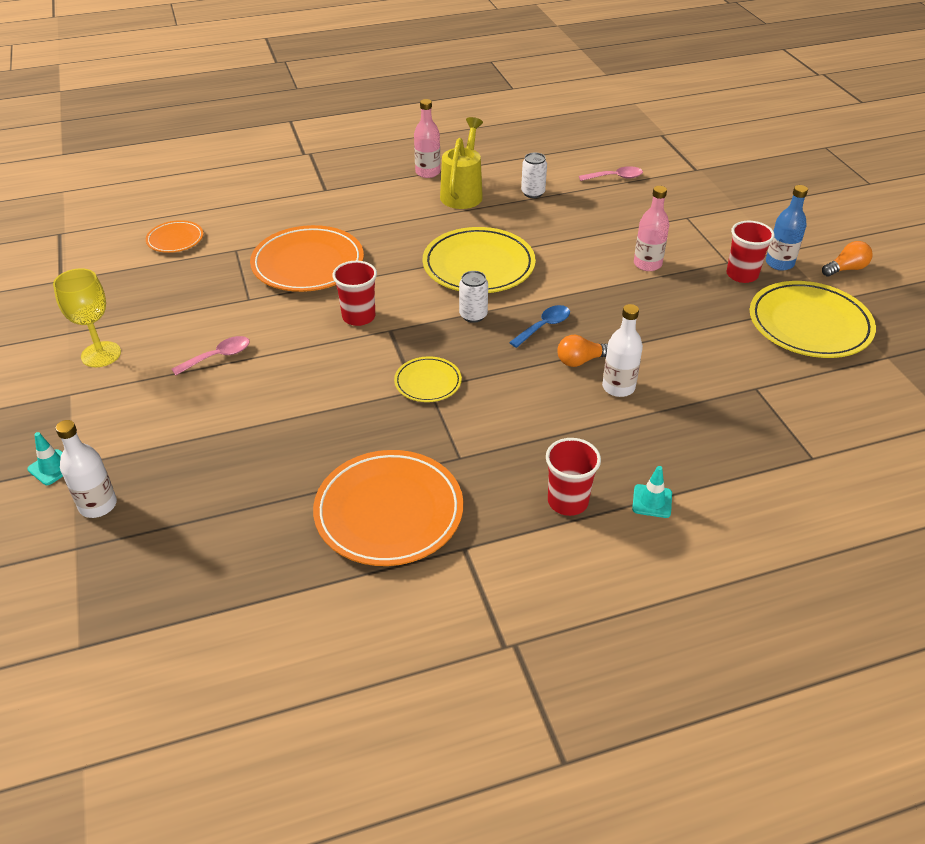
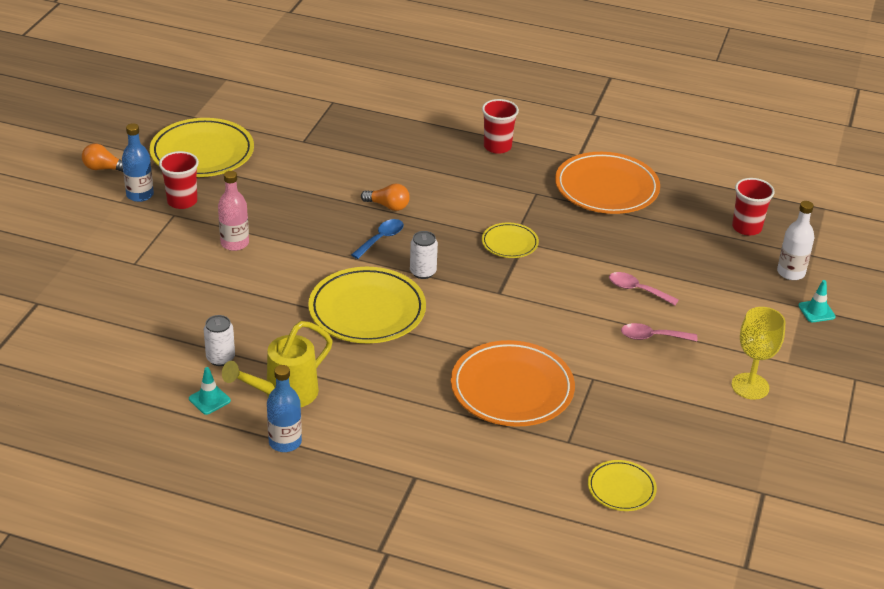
camera: 145 degrees left, 5 degrees down
orange plate [146,220,203,253] -> yellow plate [588,460,657,511]
red cup [332,261,377,326] -> red cup moved to [732,178,775,236]
pink bottle [414,99,440,178] -> blue bottle [267,365,302,452]
blue spoon [509,305,570,348] -> blue spoon turned 135 degrees clockwise [351,219,404,259]
pink spoon [579,166,643,181] -> pink spoon moved to [609,272,679,305]
white bottle [602,304,643,397] -> none
turquoise traffic cone [632,466,672,518] -> turquoise traffic cone moved to [189,367,231,415]

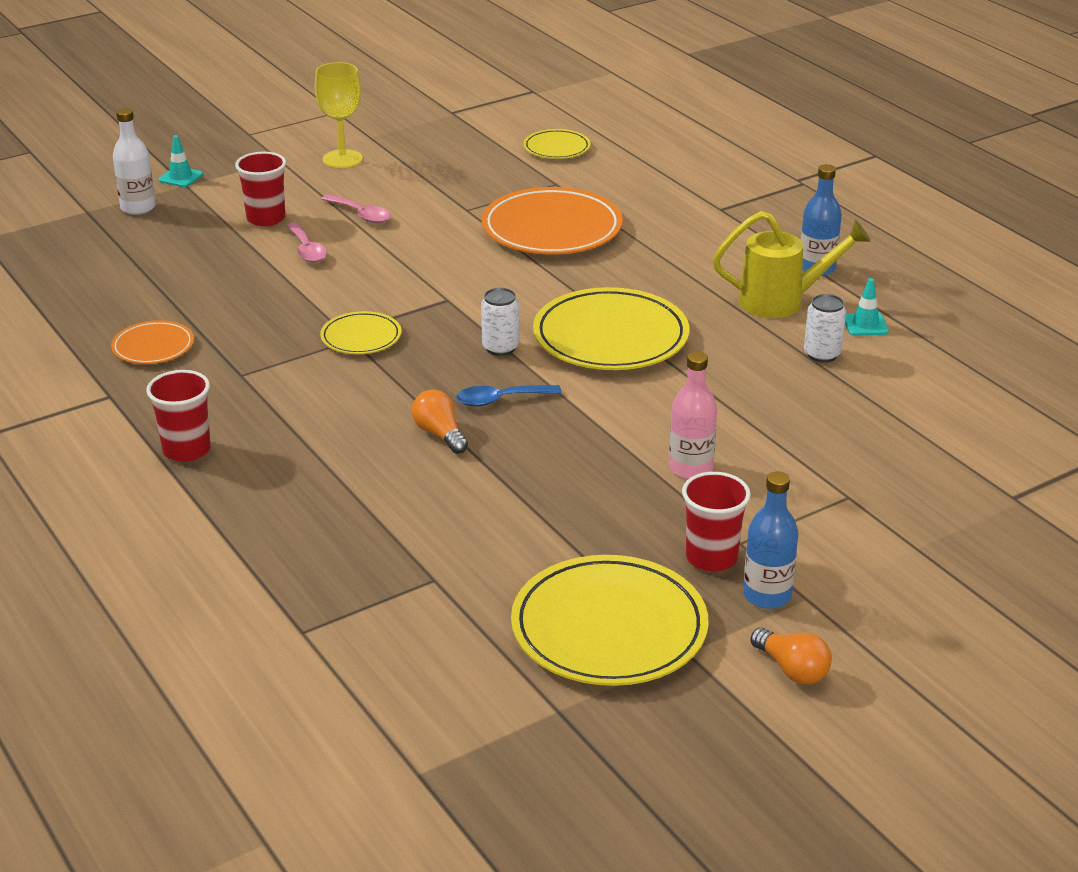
camera: 140 degrees left, 5 degrees down
orange plate [555,152,660,214] -> orange plate [111,320,194,364], size x0.52
red cup [732,178,775,236] -> red cup moved to [235,152,286,226]

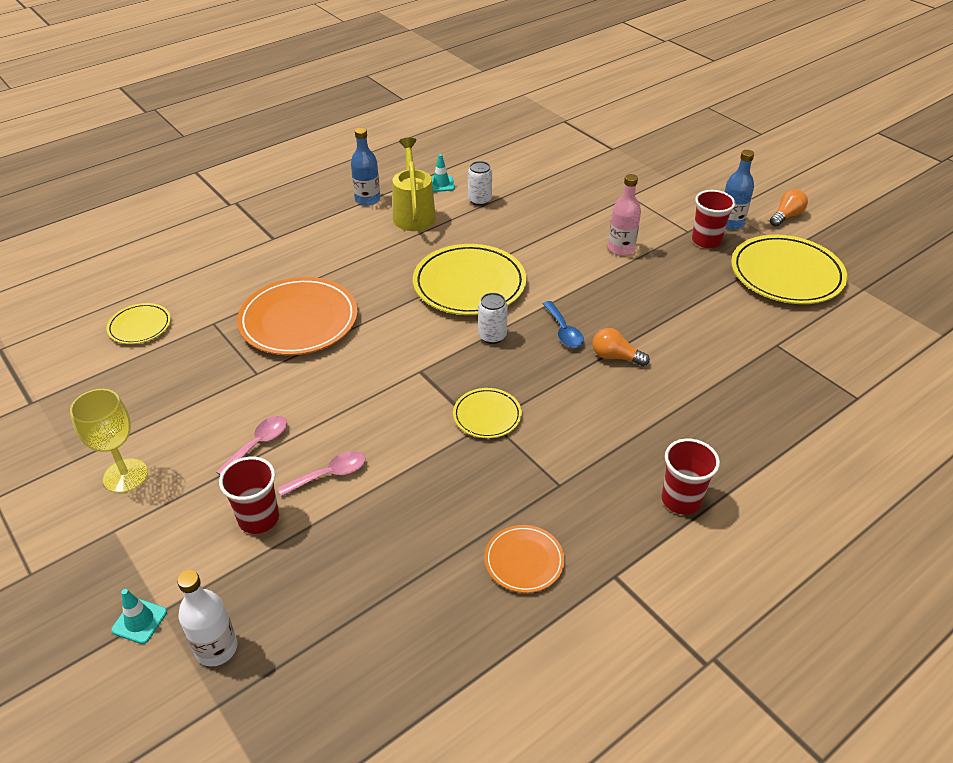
camera: 95 degrees left, 10 degrees up
orange light bulb [412,389,468,454] -> orange light bulb turned 60 degrees clockwise [593,328,650,366]

